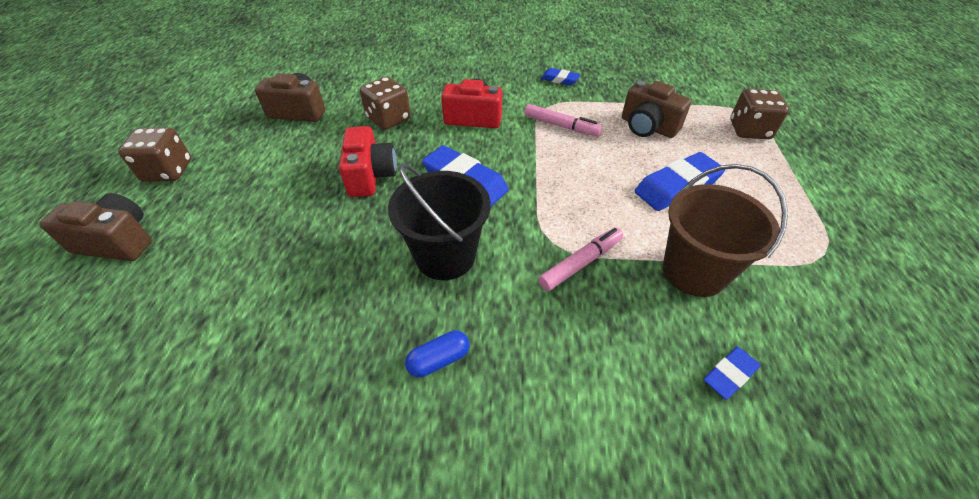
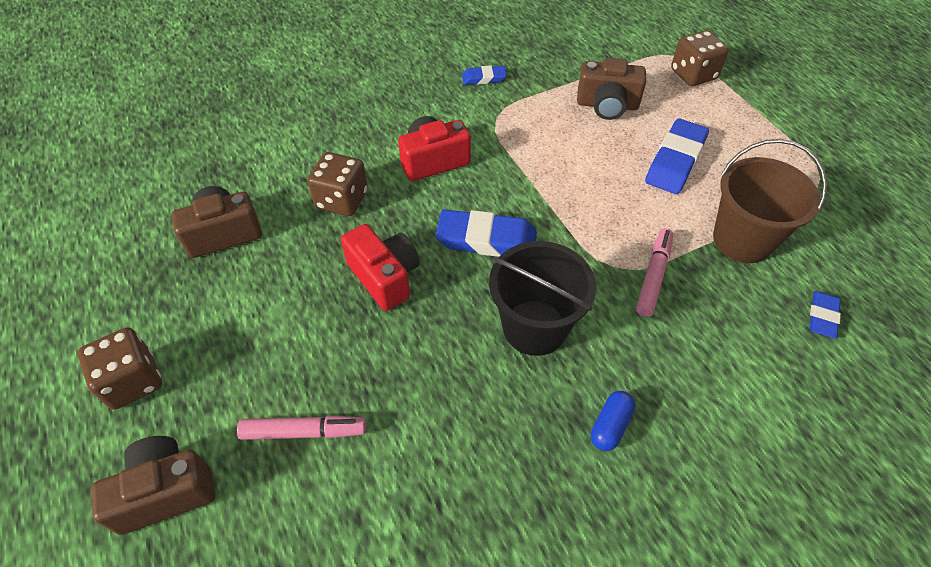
camera: 30 degrees left, 5 degrees up
pink marker [524,104,602,137] -> pink marker moved to [237,416,366,440]

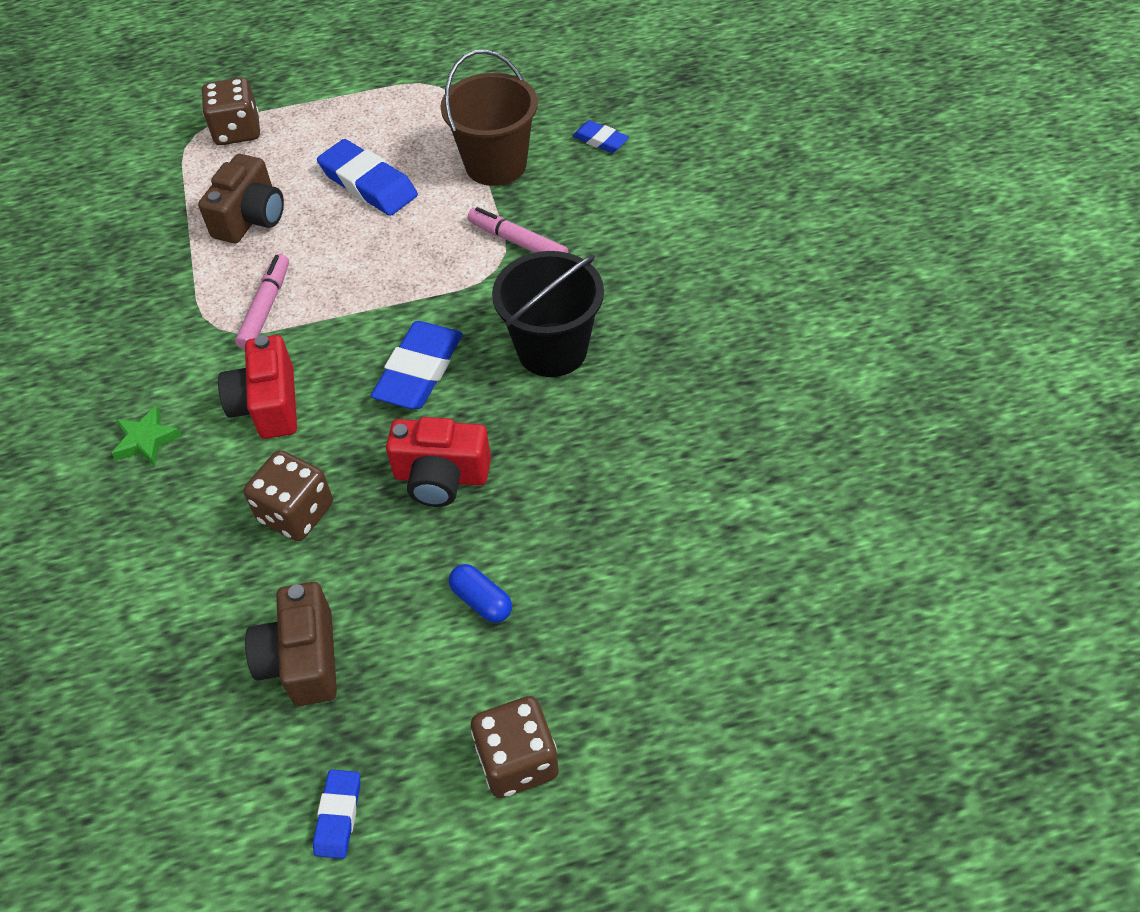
camera: 75 degrees left, 0 degrees up
brown camera [91,436,215,535] -> none
pink marker [237,416,366,440] -> pink marker moved to [235,254,289,350]
red camera [341,224,420,311] -> red camera turned 150 degrees counterclockwise [386,417,491,507]
blue eraser [462,66,507,85] -> blue eraser moved to [313,770,360,859]
blue capsule [591,391,635,451] -> blue capsule moved to [449,564,512,623]
none -> green star [112,405,182,466]

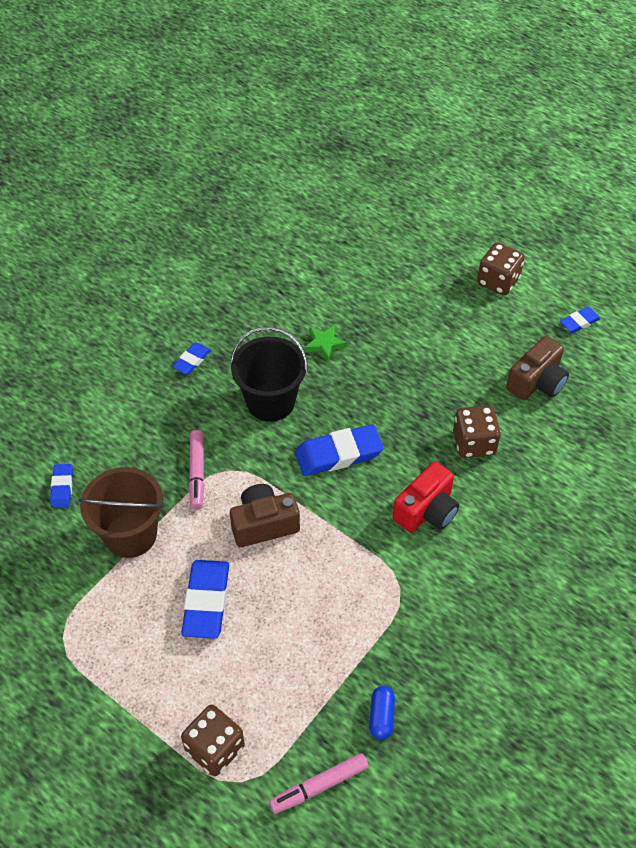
camera: 130 degrees left, 0 degrees up
green star [112,405,182,466] -> green star moved to [304,325,347,361]
brown camera [198,154,284,244] -> brown camera moved to [230,484,300,547]
pink marker [235,254,289,350] -> pink marker moved to [269,753,369,814]
red camera [386,417,491,507] -> none
blue capsule [449,564,512,623] -> blue capsule moved to [369,686,395,740]
none -> blue eraser [172,343,211,375]

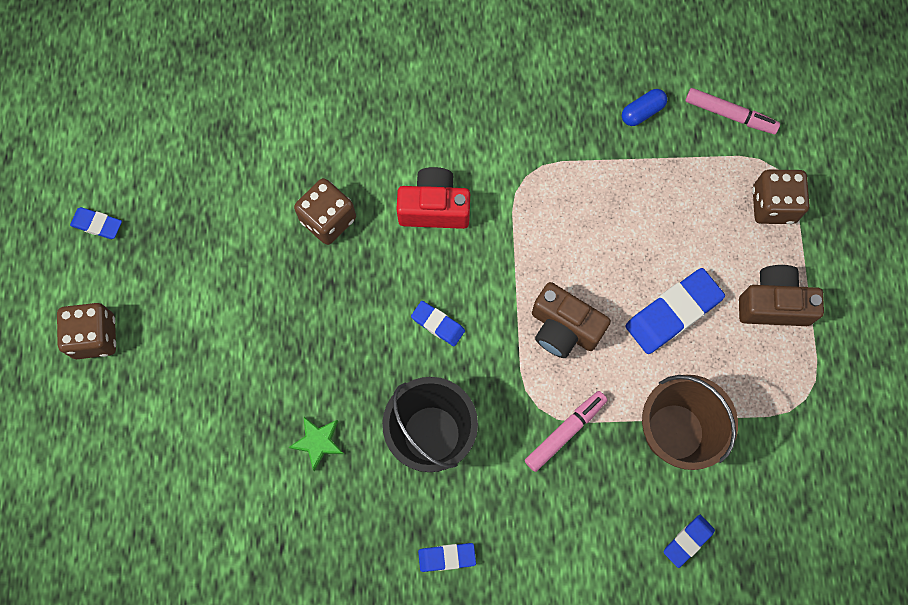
camera: 130 degrees left, 20 degrees up
blue eraser [295,424,384,476] -> blue eraser [411,301,465,346], size x0.55
brown camera [506,336,569,401] -> brown camera moved to [739,265,824,326]

